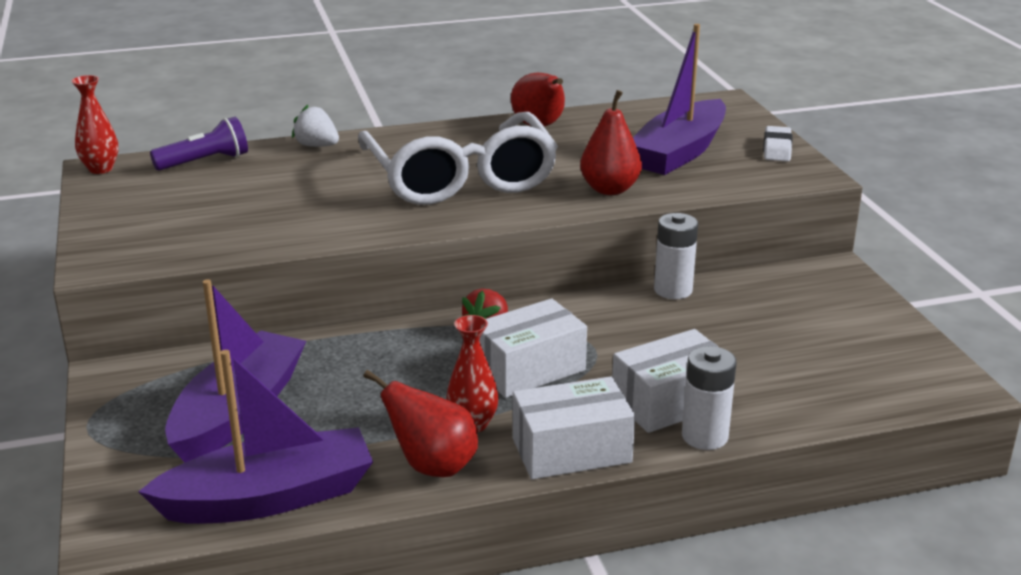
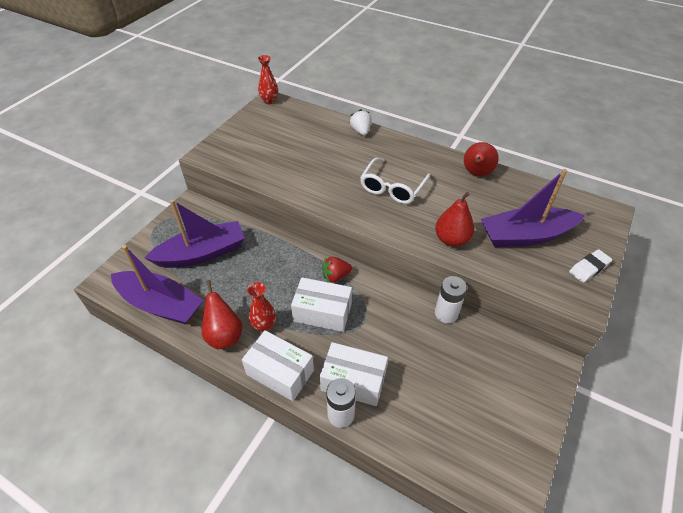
camera: 45 degrees right, 20 degrees up
purple flashlight [150,117,248,171] -> none
white glasses [358,112,558,205] -> white glasses [360,158,431,204], size x0.59

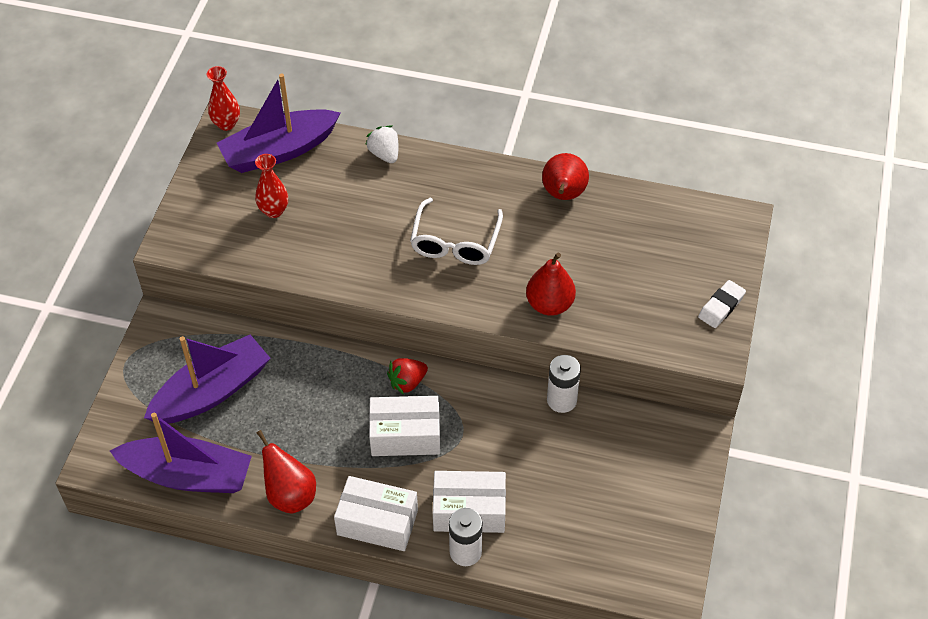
camera: 15 degrees left, 5 degrees up
red vase [247,282,276,332] -> red vase moved to [255,154,288,218]
purple boat [481,169,585,247] -> purple boat moved to [217,73,341,173]

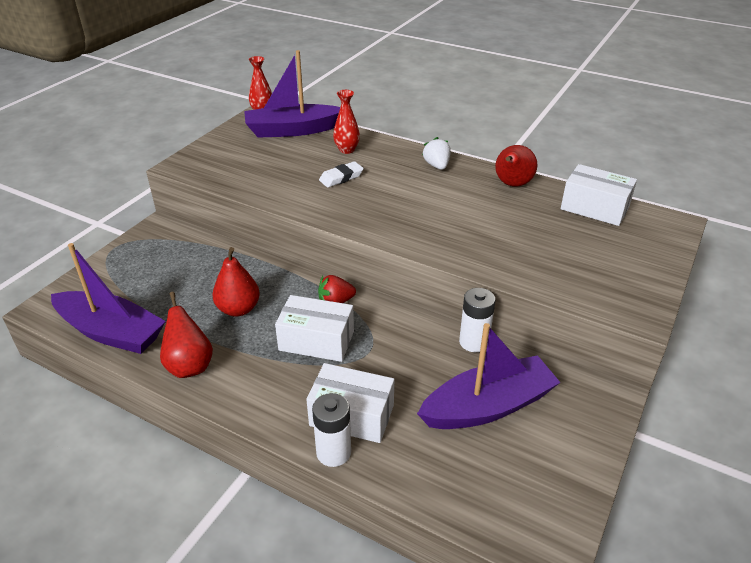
camera: 15 degrees right, 15 degrees down
purple boat [144,335,271,424] -> purple boat moved to [417,323,561,429]
red vase [255,154,288,218] -> red vase moved to [333,90,360,154]
white box [334,476,418,551] -> white box moved to [561,164,637,226]
white strawberry [365,126,399,163] -> white strawberry moved to [422,137,451,170]
white glasses [410,198,503,265] -> none
red pear [526,252,576,316] -> red pear moved to [212,247,260,317]
white eraser [698,280,746,328] -> white eraser moved to [319,161,364,187]

